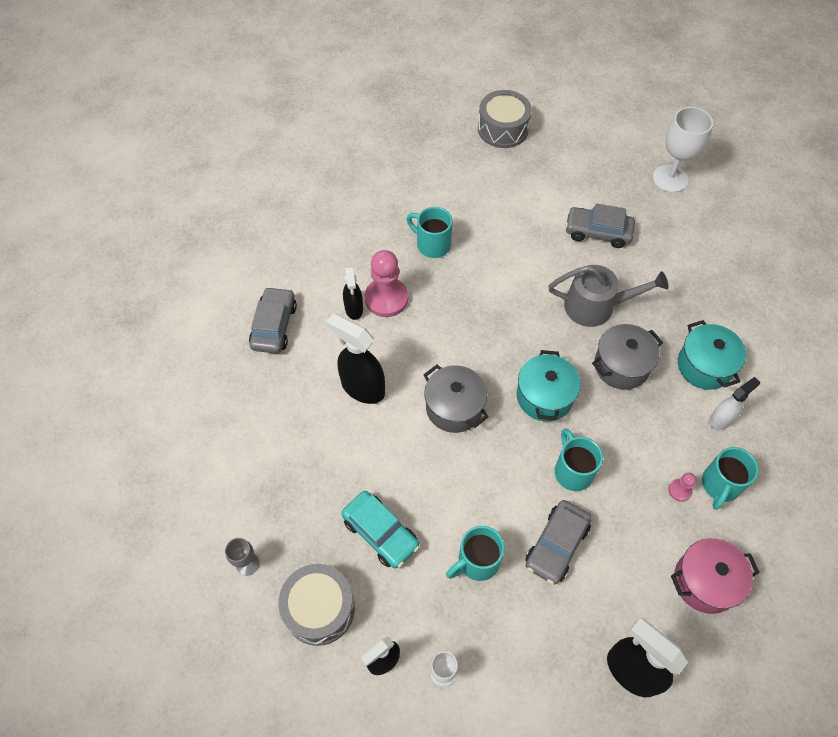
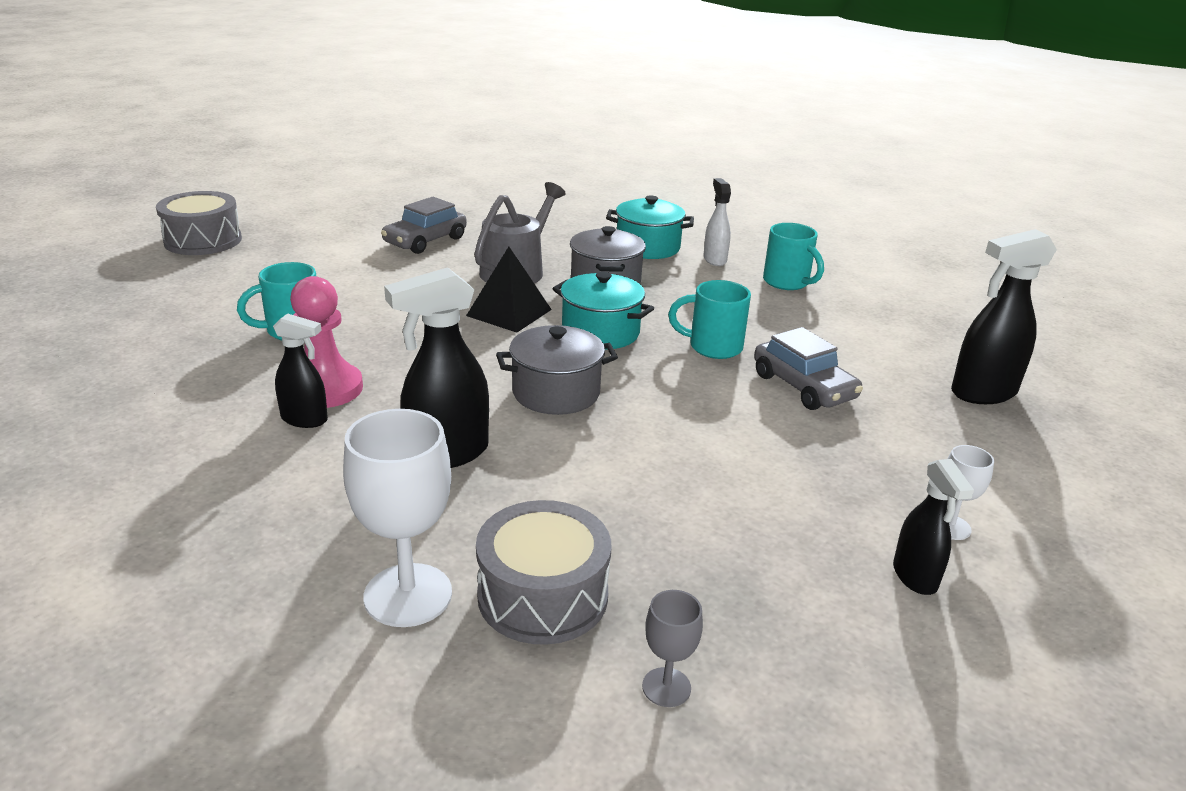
camera: 65 degrees left, 30 degrees down
grey car [249,287,297,354] -> none
grey drum [278,564,355,646] -> grey drum moved to [476,500,611,645]
turquoise car [341,491,420,569] -> none
turquoise mug [446,526,505,581] -> none
white goblet [653,107,713,193] -> white goblet moved to [343,409,452,627]
pink pawn [668,473,696,502] -> none
pink pot [671,538,760,614] -> none
none -> black pyramid [466,247,552,333]

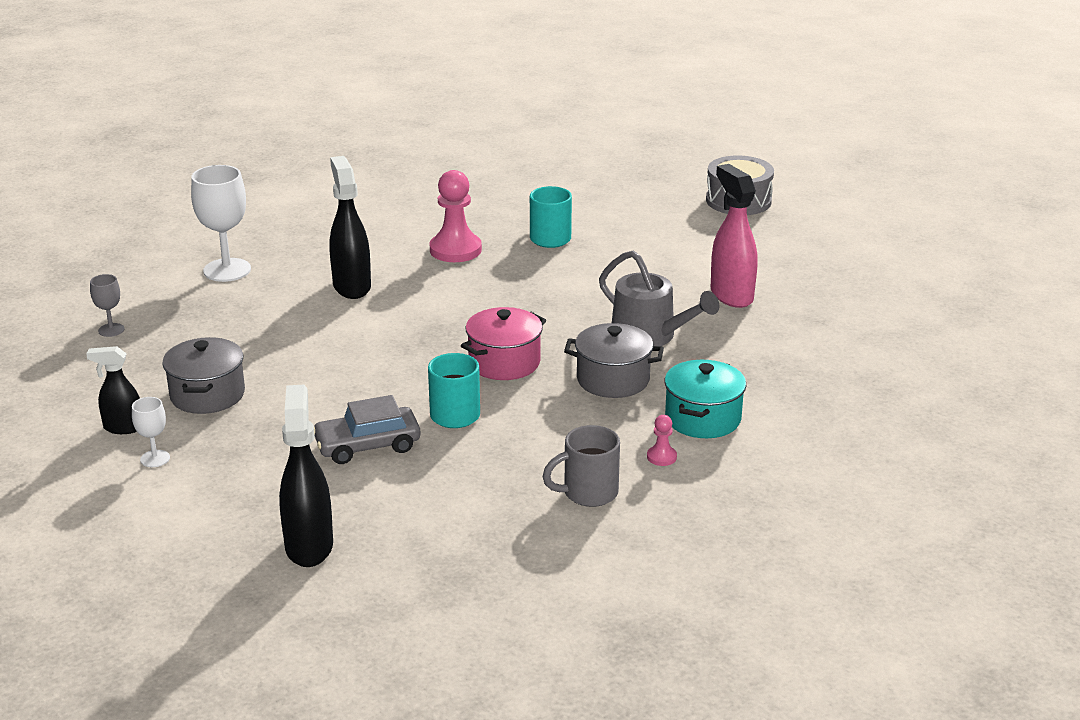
camera: 105 degrees right, 0 degrees up
black spray bottle [273,313,328,428] -> none
grey car [381,197,467,254] -> pink spray bottle [711,164,758,308]
black pyramid [466,247,552,333] -> none
grey drum [476,500,611,645] -> none
grey pot [496,325,618,415] -> grey pot moved to [162,337,245,414]
turquoise pot [552,272,654,350] -> pink pot [461,307,546,380]
white spray bottle [704,178,731,266] -> pink pawn [647,415,677,466]
turquoise mug [763,223,824,290] -> grey mug [542,425,620,507]

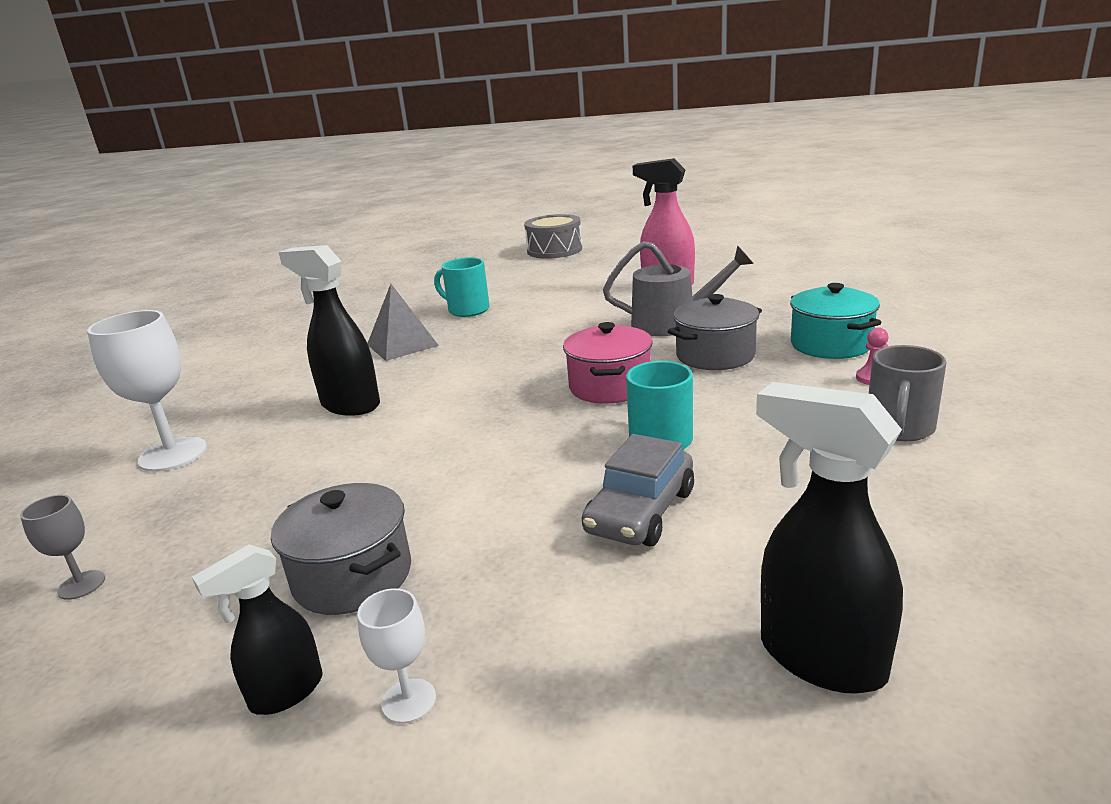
camera: 40 degrees left, 5 degrees down
pink pawn [430,170,482,262] -> grey pyramid [367,284,439,361]

